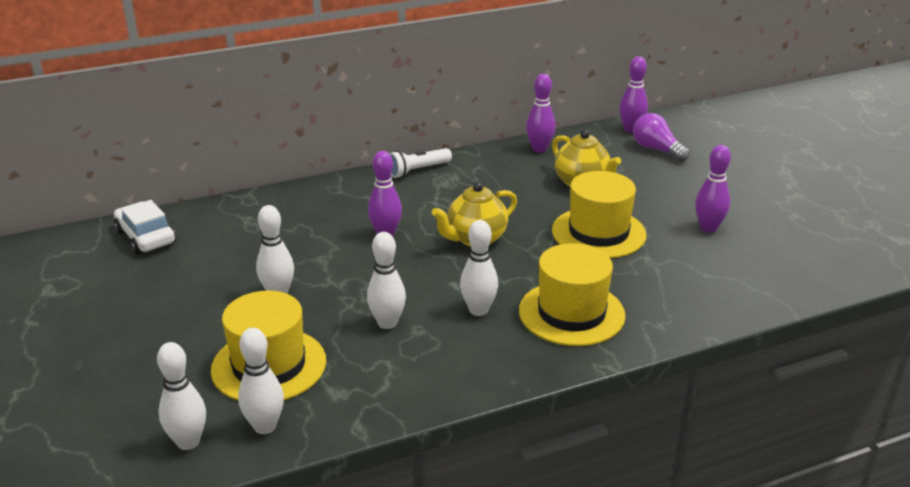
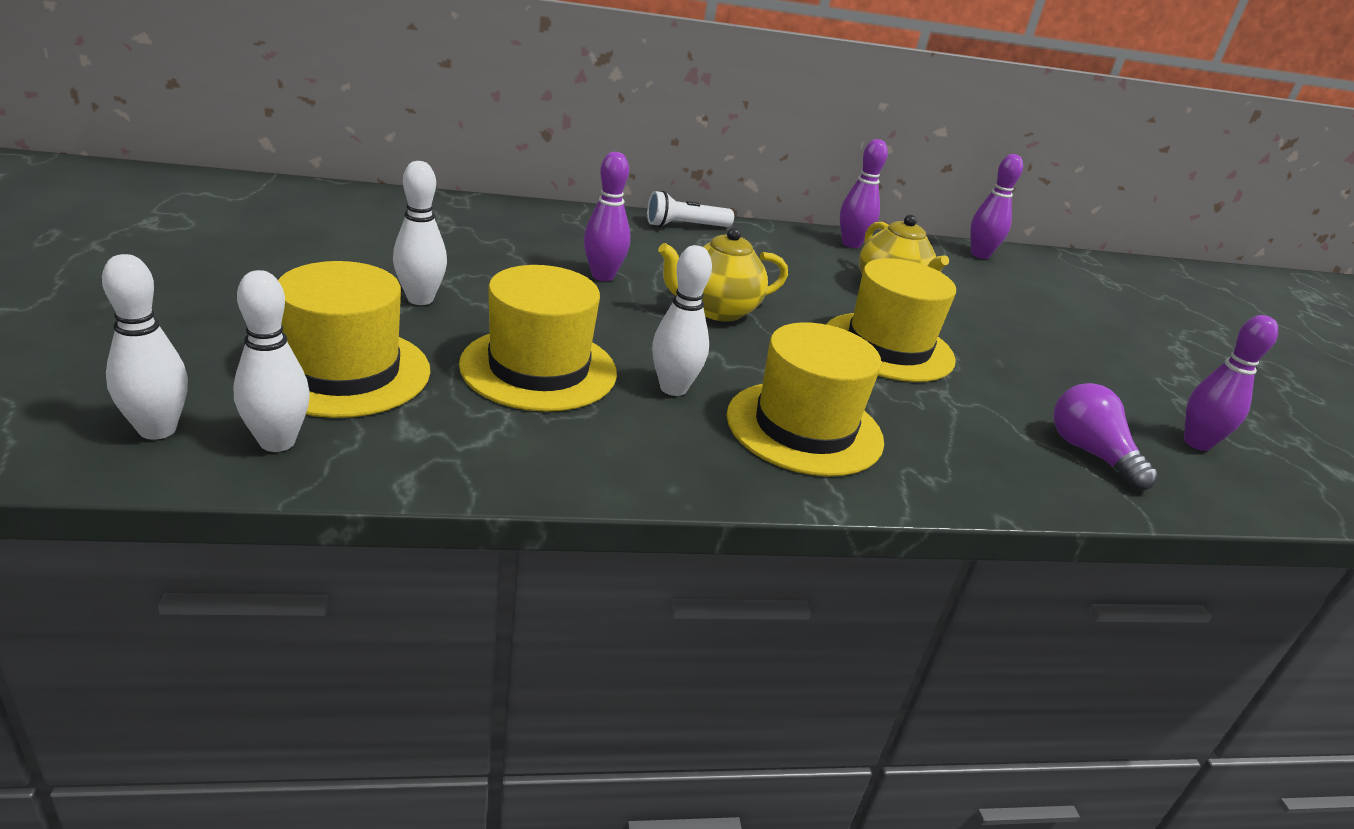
camera: 10 degrees right, 0 degrees up
white car [114,200,176,254] -> none
white bowling pin [367,232,406,329] -> yellow hat [459,265,617,412]
purple light bulb [633,113,690,162] -> purple light bulb moved to [1054,383,1158,490]
purple bowling pin [695,145,731,233] -> purple bowling pin moved to [1184,315,1278,451]

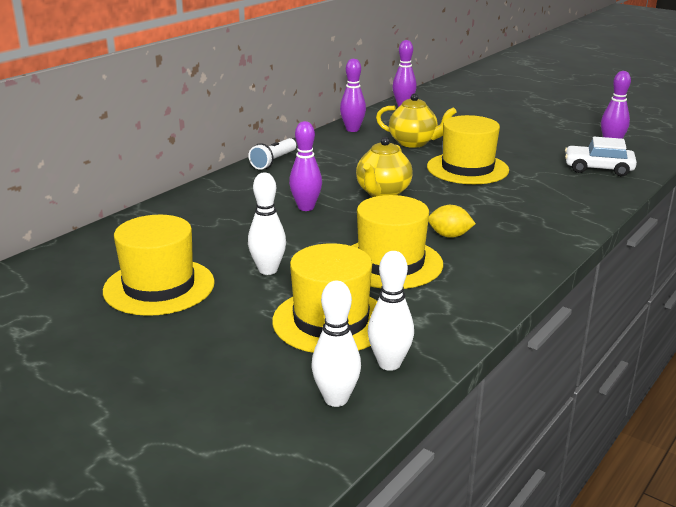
camera: 40 degrees left, 5 degrees down
white bowling pin [652,245,712,396] -> yellow lemon [428,205,476,238]
yellow hat [726,322,884,476] -> yellow hat moved to [103,215,215,316]
purple light bulb [1054,383,1158,490] -> white car [565,137,637,176]

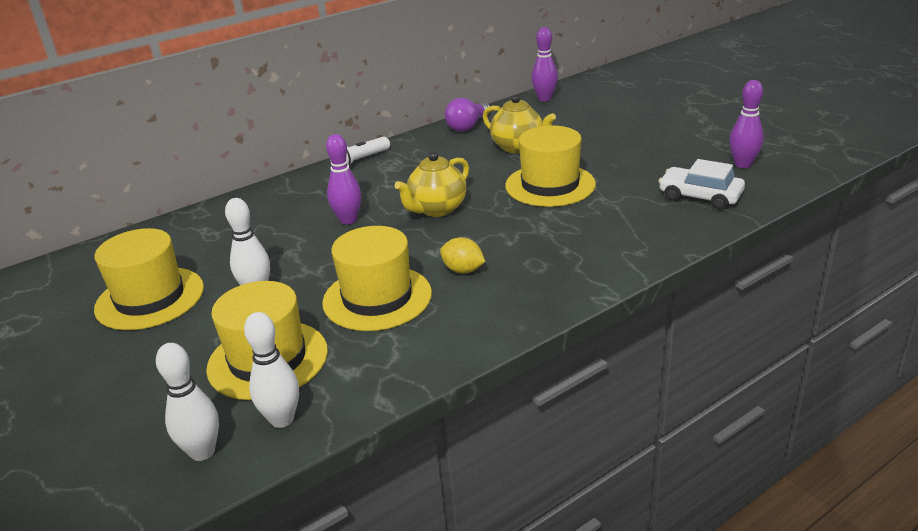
camera: 20 degrees right, 5 degrees up
purple bowling pin [340,59,366,132] -> purple light bulb [445,98,491,132]

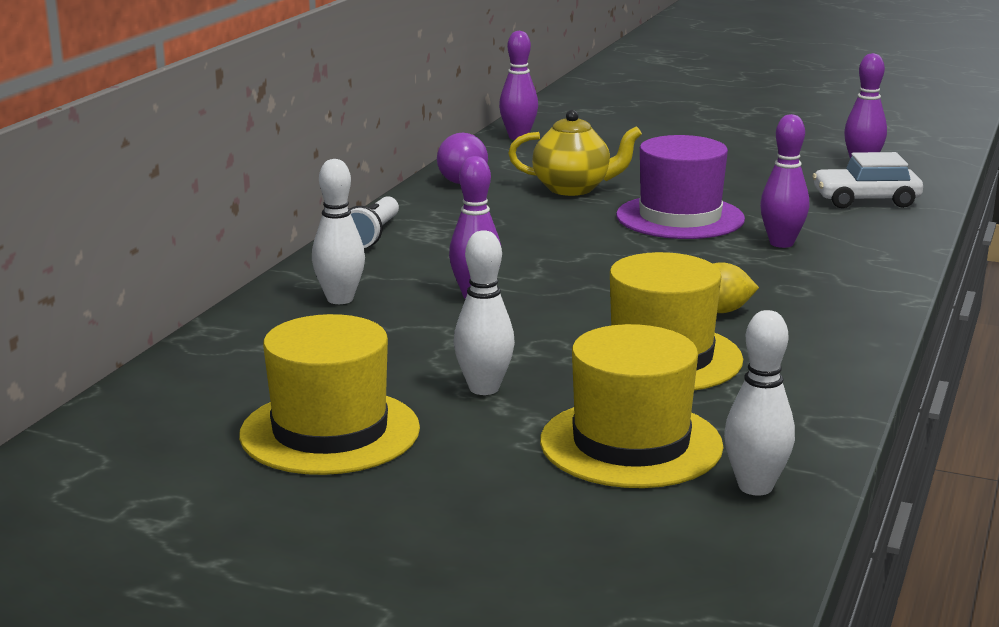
camera: 35 degrees left, 10 degrees down
white bowling pin [156,343,219,461] -> white bowling pin moved to [312,159,365,304]
yellow teapot [395,152,469,217] -> none
yellow hat [505,125,596,207] -> purple hat [616,135,745,239]
none -> purple bowling pin [760,114,809,248]

